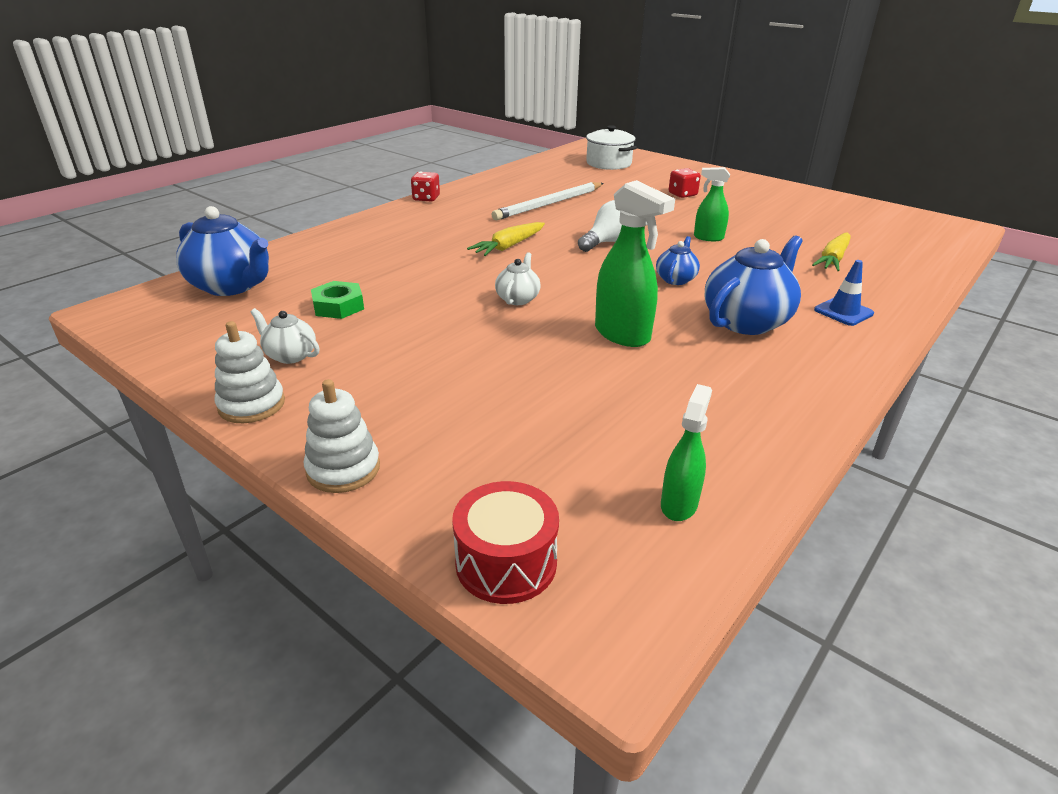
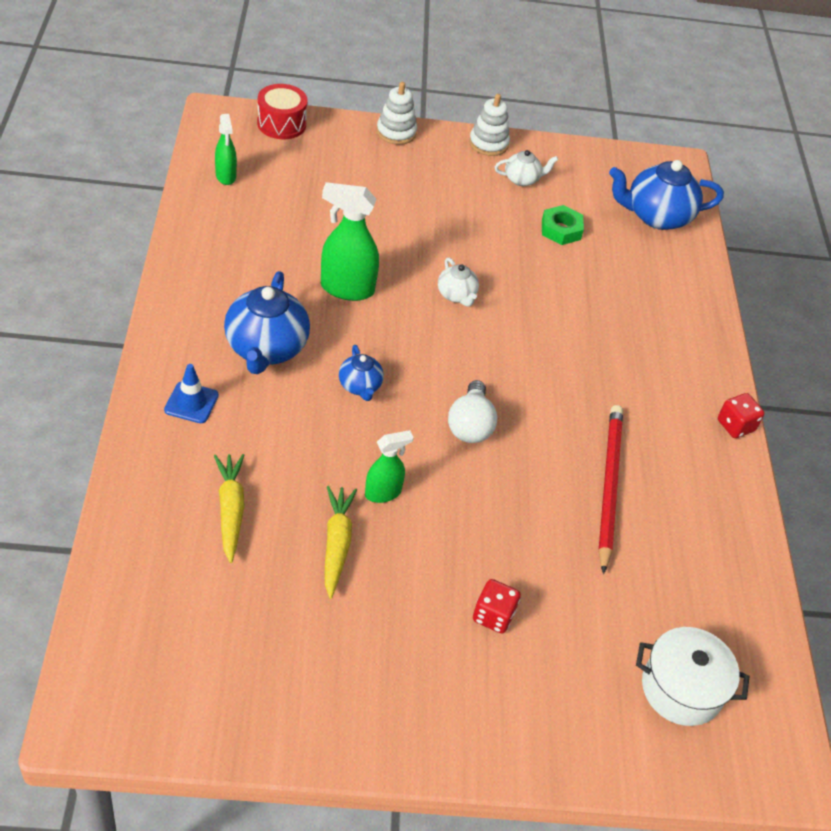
camera: 135 degrees right, 15 degrees up
yellow carrot [467,222,545,256] -> yellow carrot moved to [325,486,357,599]
white pencil [492,182,604,220] -> red pencil [598,405,623,574]

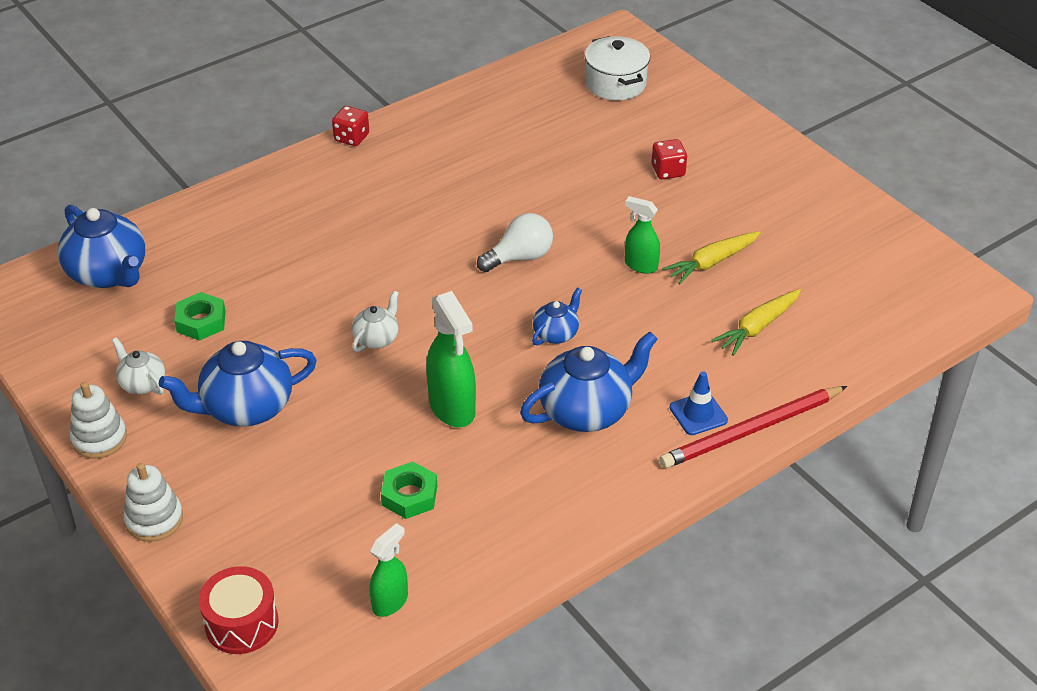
camera: 120 degrees left, 5 degrees down
red pencil [598,405,623,574] -> red pencil moved to [659,386,847,468]
none -> blue teapot [159,341,317,426]
none -> green nut [381,462,437,519]

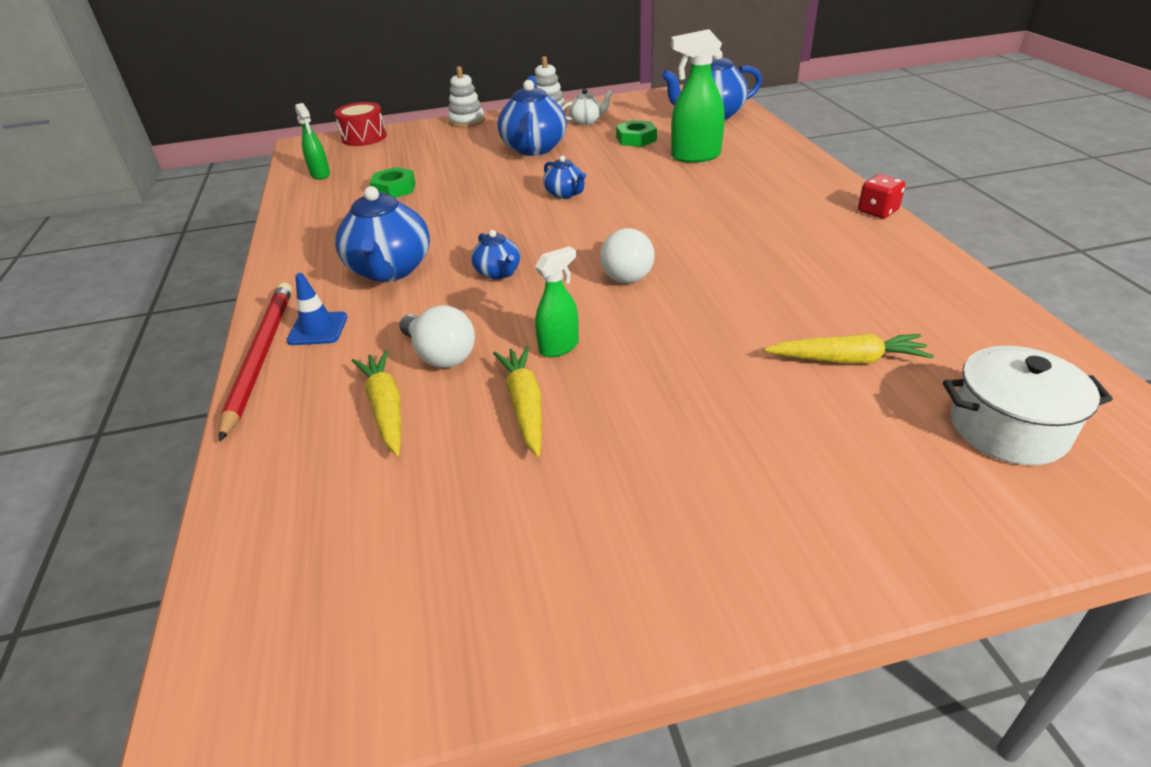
camera: 115 degrees right, 5 degrees down
white teapot [352,291,399,352] -> blue teapot [543,155,586,199]
green spray bottle [426,291,476,427] -> green spray bottle moved to [671,29,725,163]
red dice [652,139,687,179] -> none
none -> white light bulb [399,305,475,368]
none -> yellow carrot [764,334,934,364]

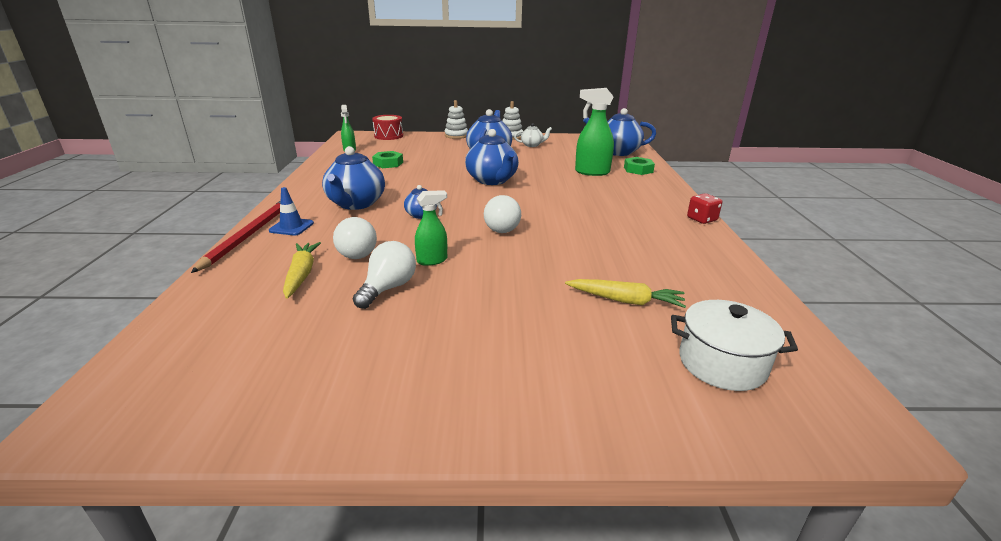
camera: 10 degrees right, 10 degrees down
yellow carrot [493,346,542,457] -> white light bulb [353,241,416,309]
blue teapot [543,155,586,199] -> blue teapot [465,129,519,185], size x1.90
green nut [616,120,657,147] -> green nut moved to [624,157,655,175]

